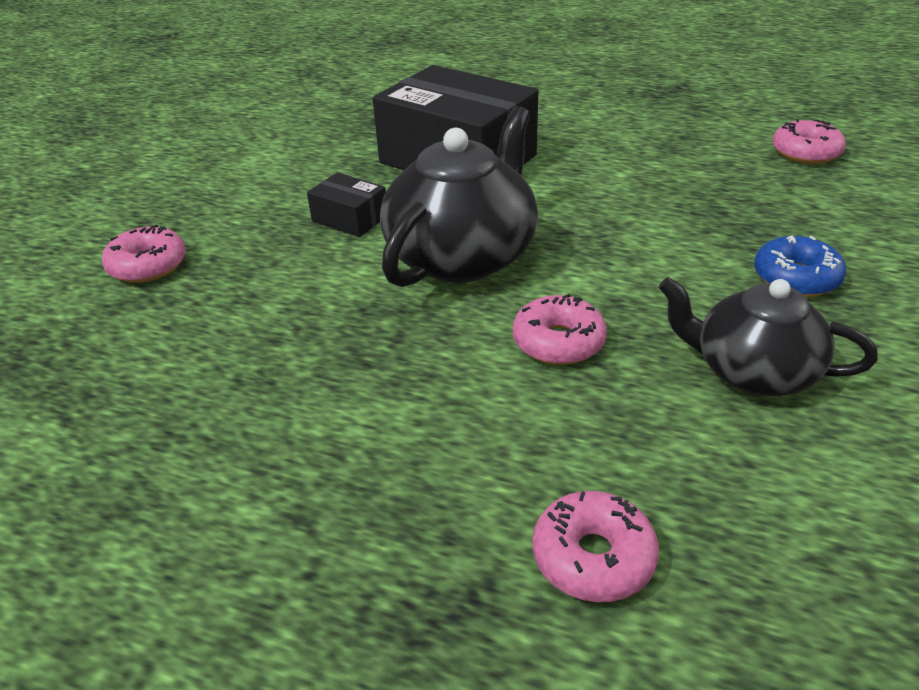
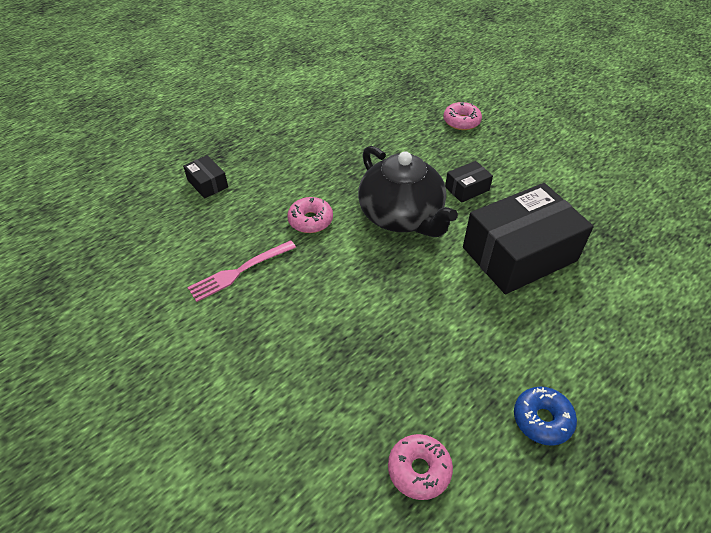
camera: 115 degrees right, 10 degrees up
pink donut [532,491,659,602] -> black box [183,155,228,199]
black teapot [658,277,878,396] -> pink fork [187,240,296,302]
blue donut [754,236,846,297] -> blue donut moved to [514,387,577,446]

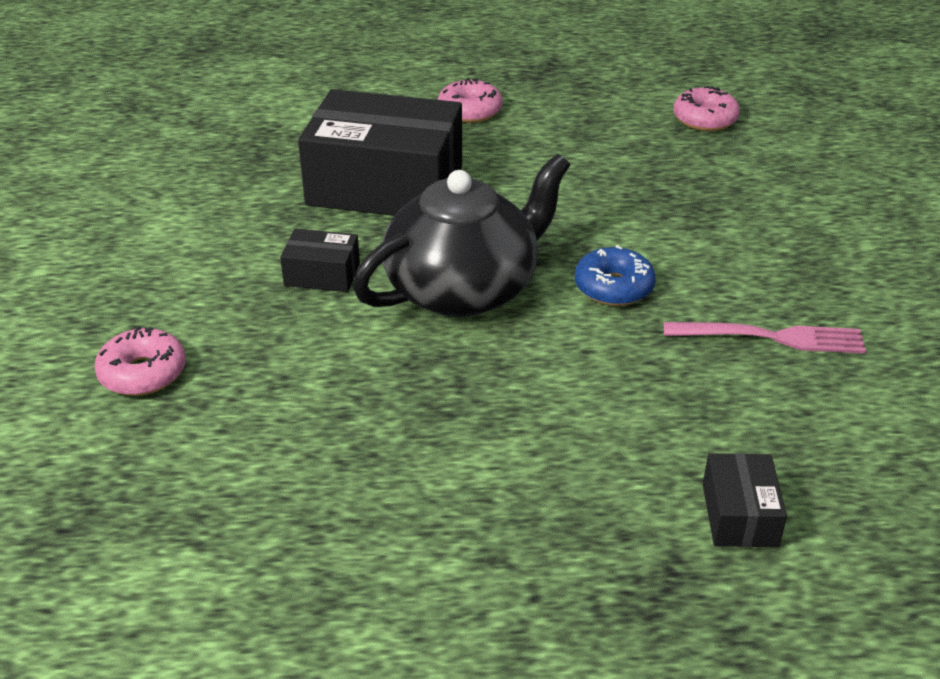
camera: 140 degrees left, 10 degrees down
pink donut [287,197,333,233] -> pink donut moved to [438,78,502,123]
black teapot [358,146,458,237] -> black teapot turned 45 degrees clockwise [353,154,570,317]
blue donut [514,387,577,446] -> blue donut moved to [575,245,656,306]

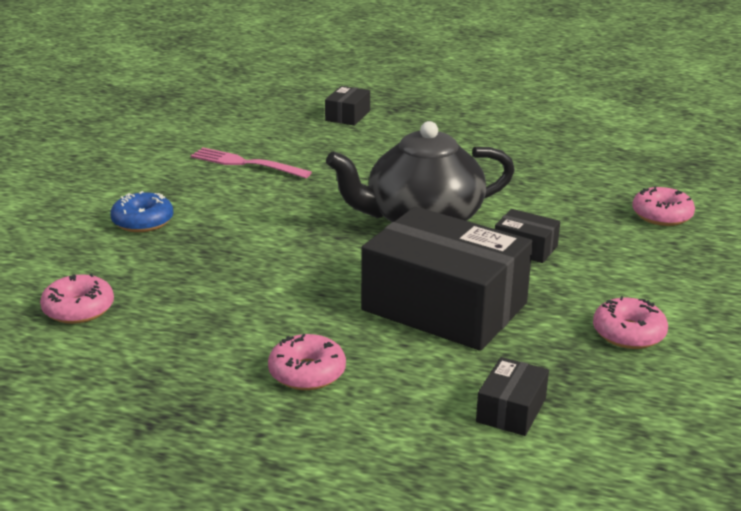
camera: 160 degrees left, 10 degrees down
blue donut [575,245,656,306] -> blue donut moved to [110,191,174,232]
none -> black box [476,357,549,436]
none -> pink donut [593,296,668,349]

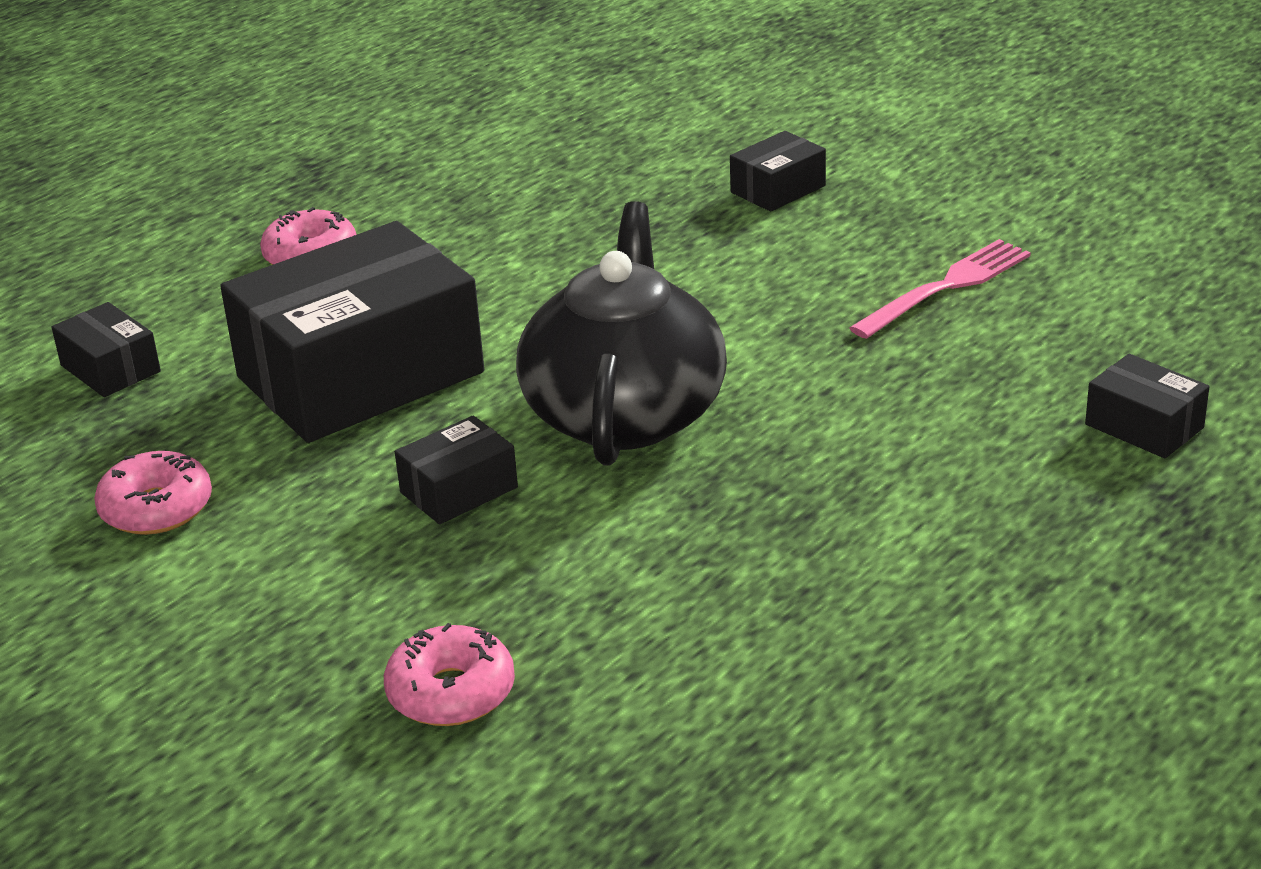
camera: 115 degrees right, 5 degrees up
pink donut [40,273,114,324] -> none
blue donut [110,191,174,232] -> black box [730,131,826,212]

